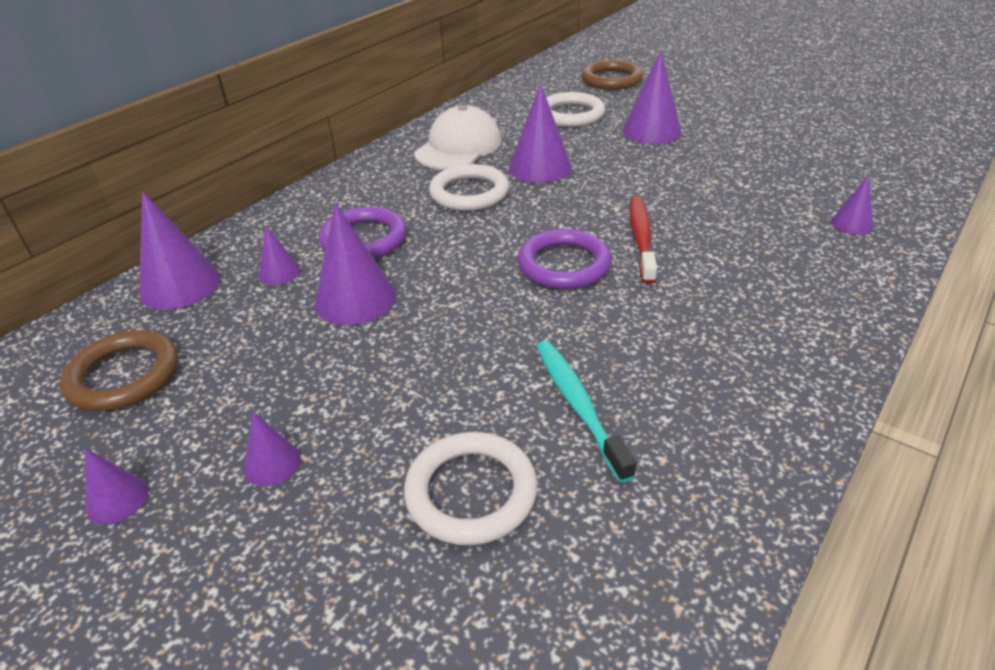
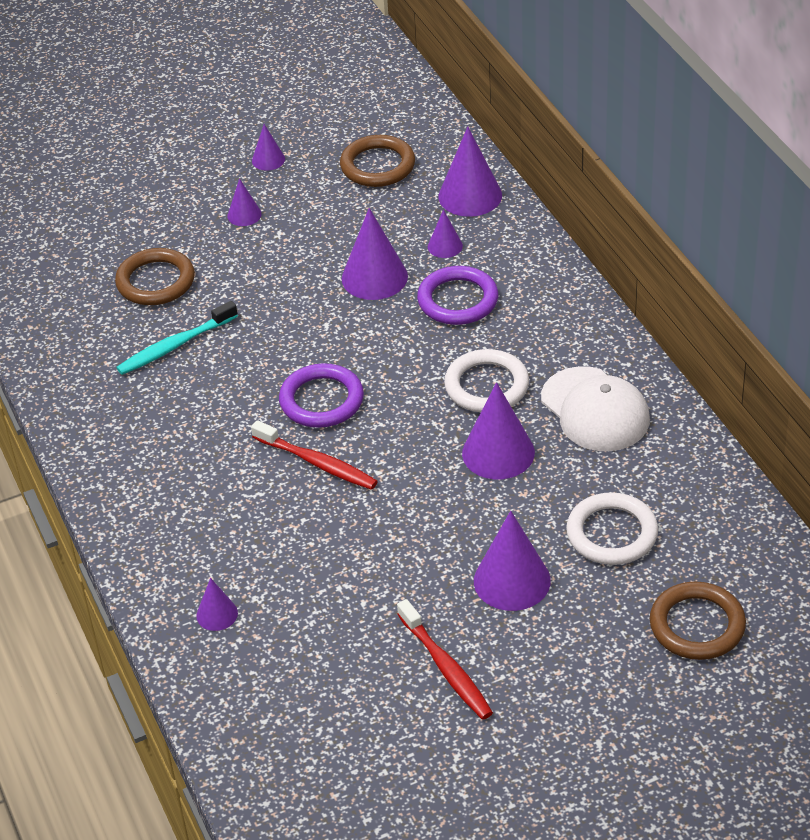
camera: 120 degrees right, 5 degrees up
white ring [404,432,538,546] -> brown ring [115,248,195,305]
turquoise toothbrush [536,341,637,483] -> turquoise toothbrush turned 135 degrees clockwise [116,301,238,375]
none -> red toothbrush [397,599,493,720]

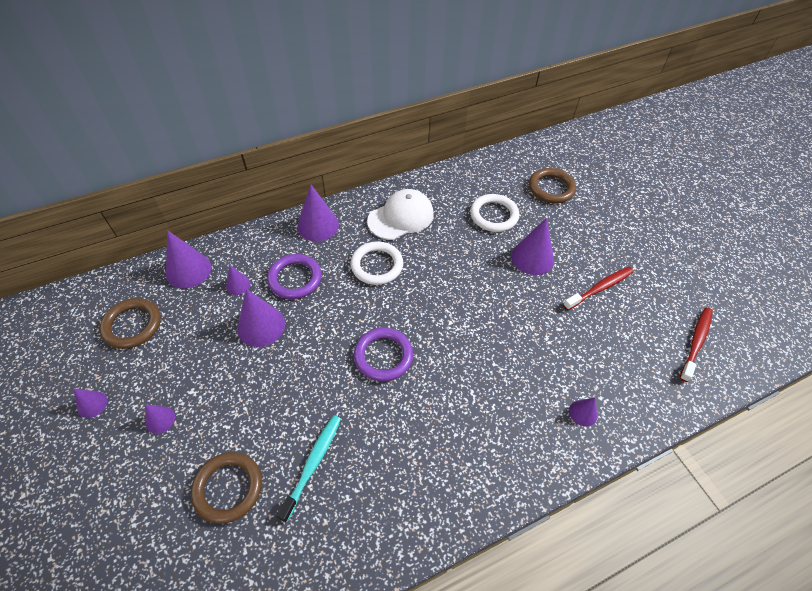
camera: 95 degrees left, 10 degrees up
turquoise toothbrush [116,301,238,375] -> turquoise toothbrush turned 120 degrees counterclockwise [277,415,341,522]
red toothbrush [251,420,378,490] -> red toothbrush moved to [680,307,713,382]
purple cone [462,382,535,479] -> purple cone moved to [297,184,339,241]

